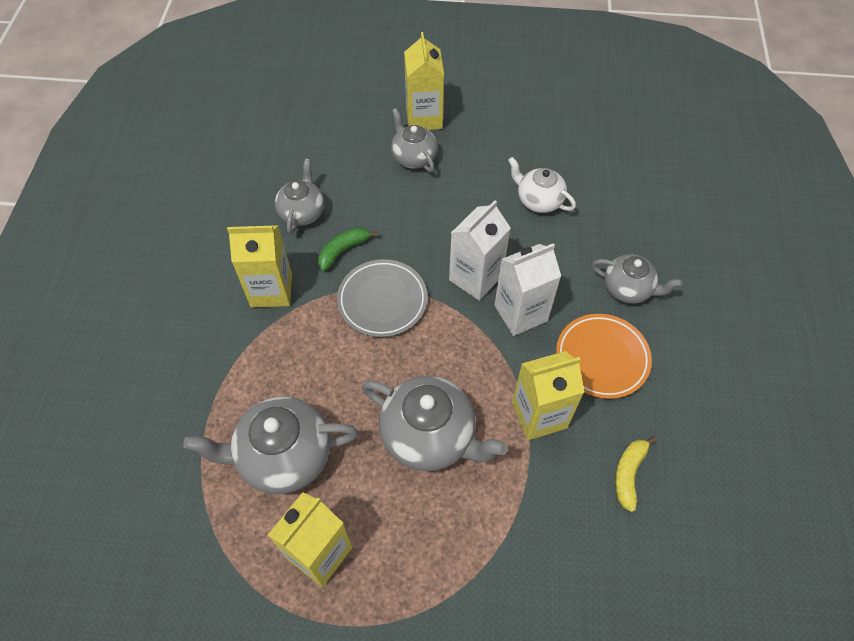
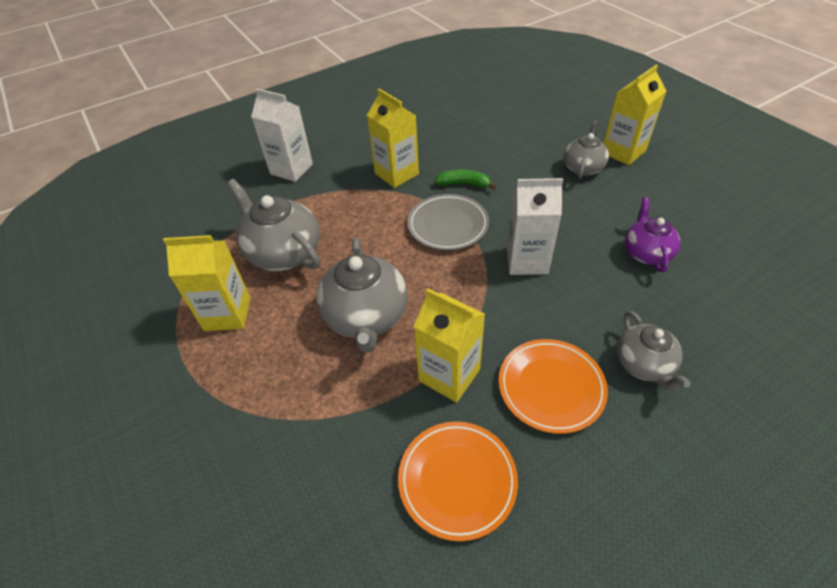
camera: 55 degrees right, 10 degrees down
grey teapot [275,158,324,234] -> none
white carton [494,243,561,336] -> white carton moved to [251,88,313,182]
white teapot [508,157,576,213] -> purple teapot [625,197,680,272]
yellow banana [615,436,657,512] -> orange plate [398,422,518,541]

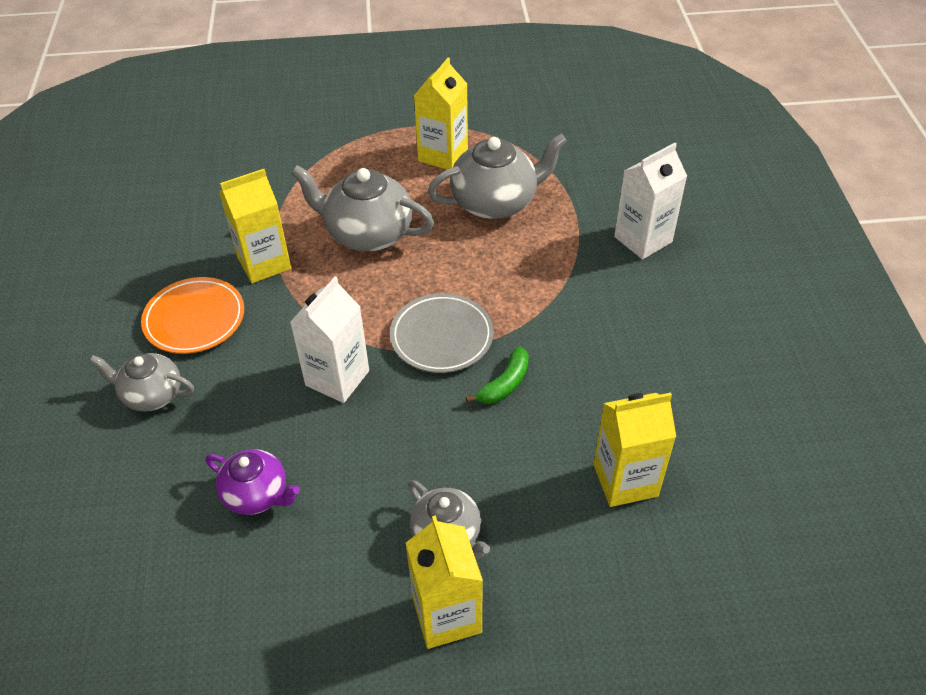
camera: 115 degrees right, 0 degrees up
yellow carton [367,89,419,188] -> yellow carton moved to [594,393,676,507]
orange plate [398,422,518,541] -> none

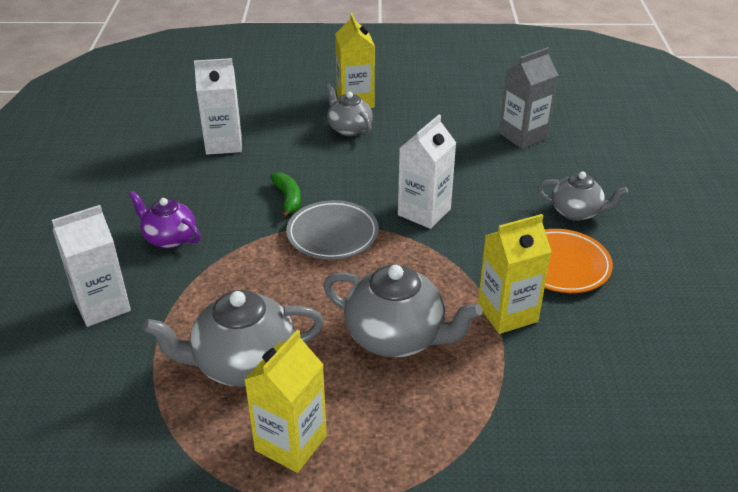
camera: 175 degrees left, 10 degrees down
purple teapot [205,449,300,515] -> purple teapot moved to [129,191,201,248]
green banana [466,346,529,404] -> green banana turned 120 degrees clockwise [270,172,301,218]
yellow carton [594,393,676,507] -> white carton [194,58,242,155]
none -> grey carton [499,47,558,149]

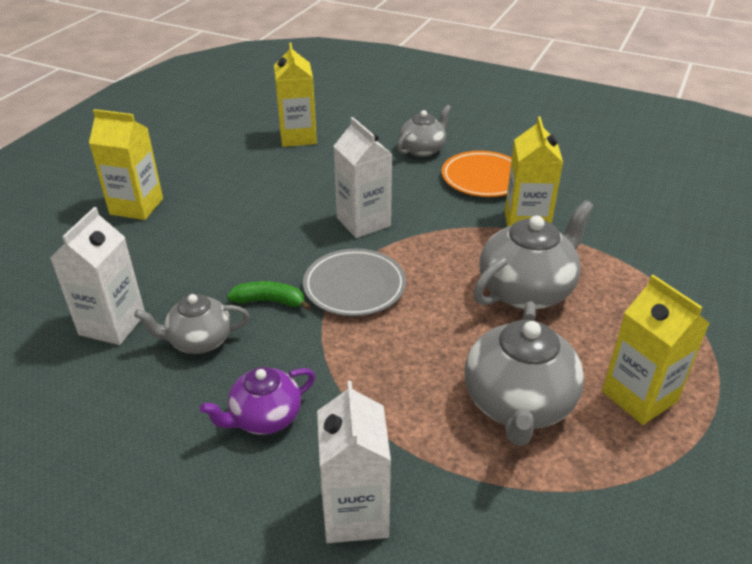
camera: 65 degrees left, 0 degrees up
grey teapot [326,83,373,136] -> grey teapot moved to [134,294,250,354]
grey carton [499,47,558,149] -> yellow carton [274,43,317,147]

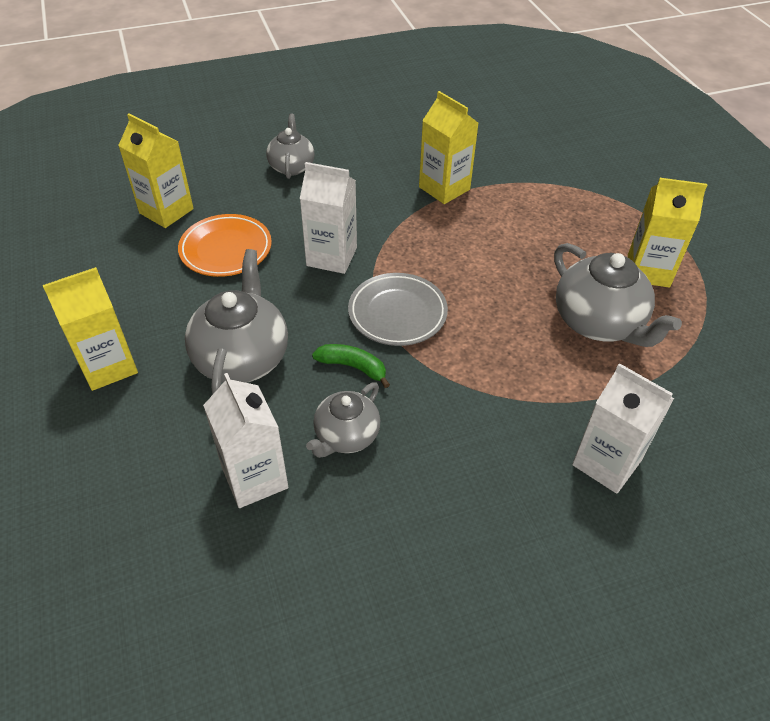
camera: 45 degrees left, 10 degrees up
purple teapot [200,367,315,435] -> none
green banana [227,281,311,311] -> green banana turned 60 degrees clockwise [312,344,390,388]
orange plate [442,151,512,197] -> orange plate moved to [178,214,272,277]
grey teapot [473,200,594,310] -> grey teapot moved to [185,249,288,395]

